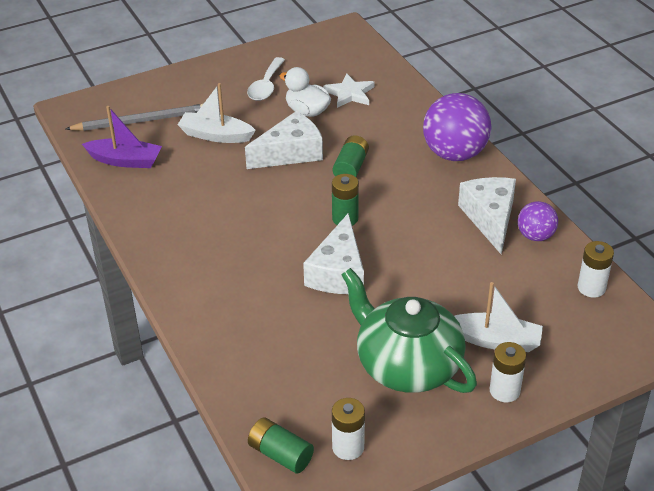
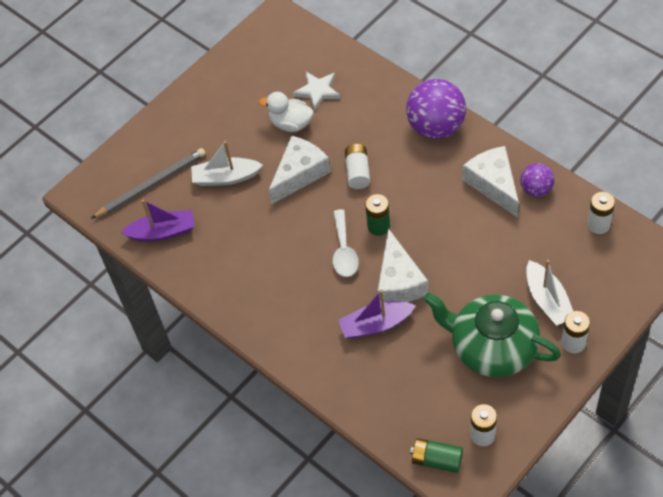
camera: 15 degrees left, 15 degrees up
white spoon [247,57,285,101] -> white spoon moved to [333,209,359,277]
green battery [333,135,369,177] -> white battery [345,144,370,189]
white boat [454,282,543,352] -> white boat turned 75 degrees clockwise [526,260,573,326]
none -> purple boat [338,290,416,339]

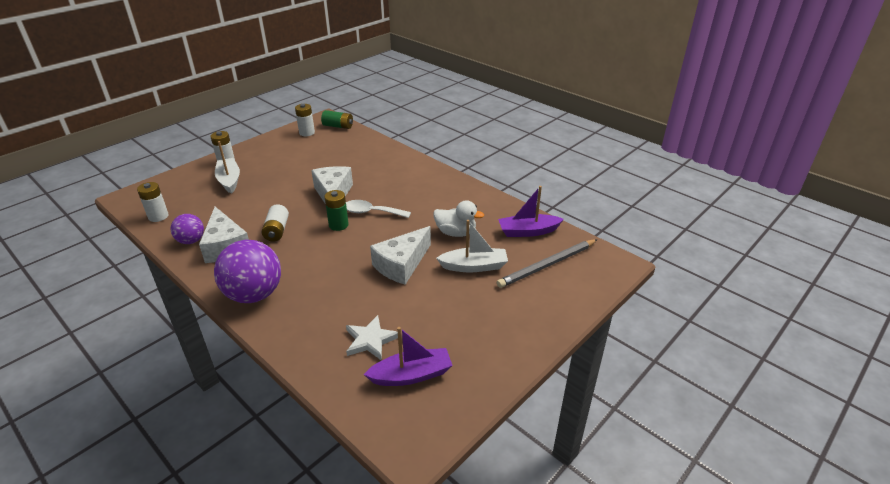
camera: 175 degrees right, 20 degrees down
white duck [259,92,313,132] -> white duck moved to [433,200,484,237]
white spoon [333,209,359,277] -> white spoon turned 75 degrees counterclockwise [346,200,411,218]
purple boat [338,290,416,339] -> purple boat moved to [363,327,453,386]
white battery [345,144,370,189] -> white battery moved to [262,204,289,241]
green teapot [424,293,561,377] -> none

